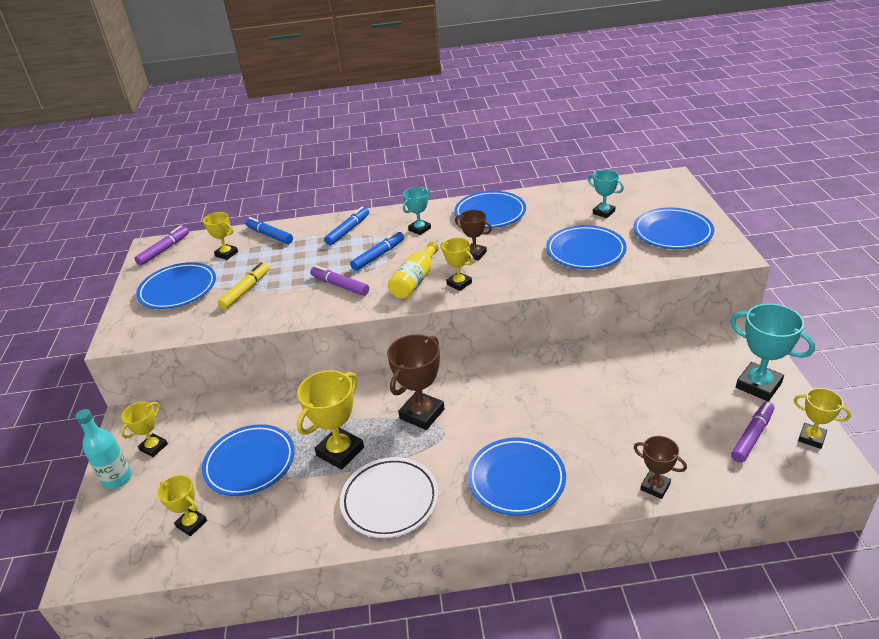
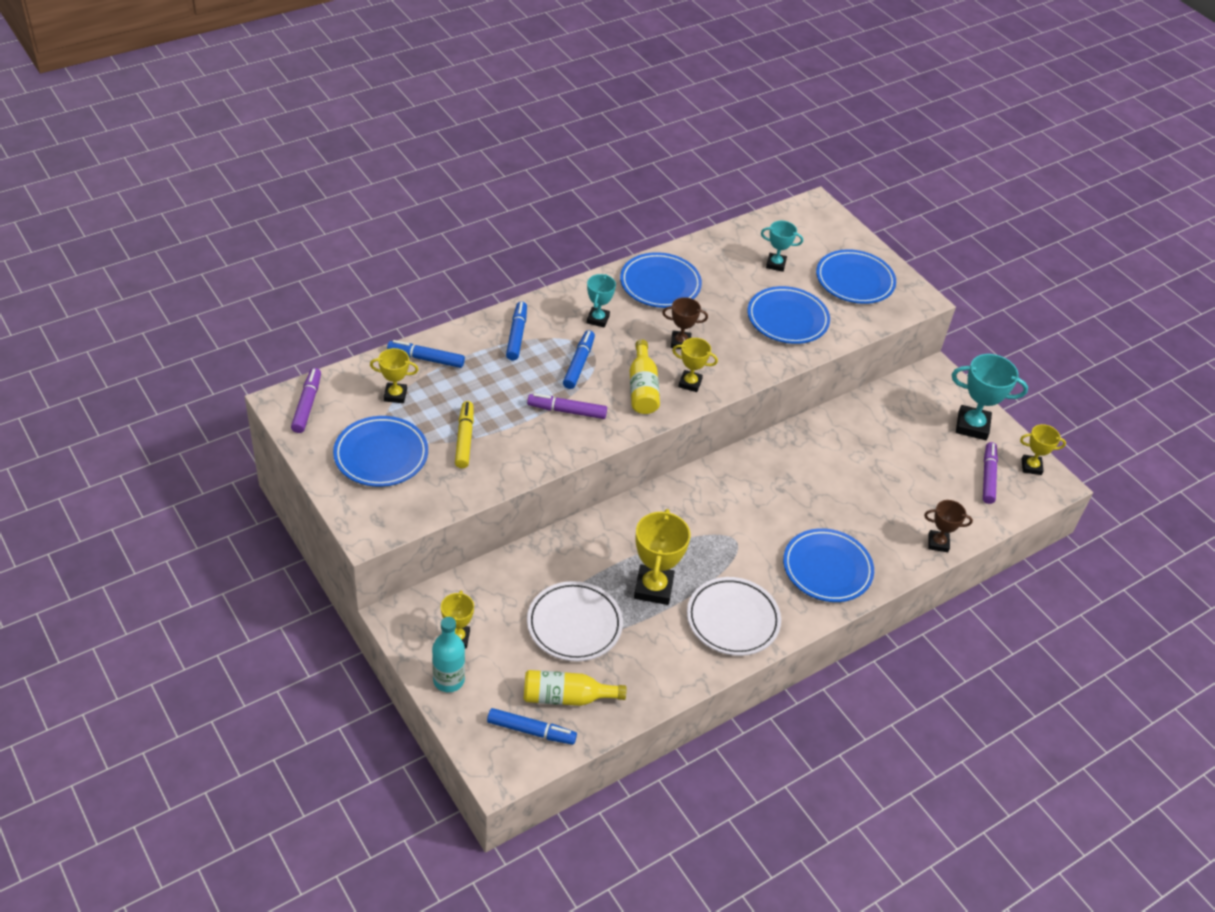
camera: 35 degrees left, 10 degrees up
yellow trophy [157,475,207,536] -> yellow bottle [524,670,626,706]
blue plate [202,424,294,496] -> white plate [527,581,623,661]
brown trophy [387,334,444,430] -> none
none -> blue marker [487,708,577,745]

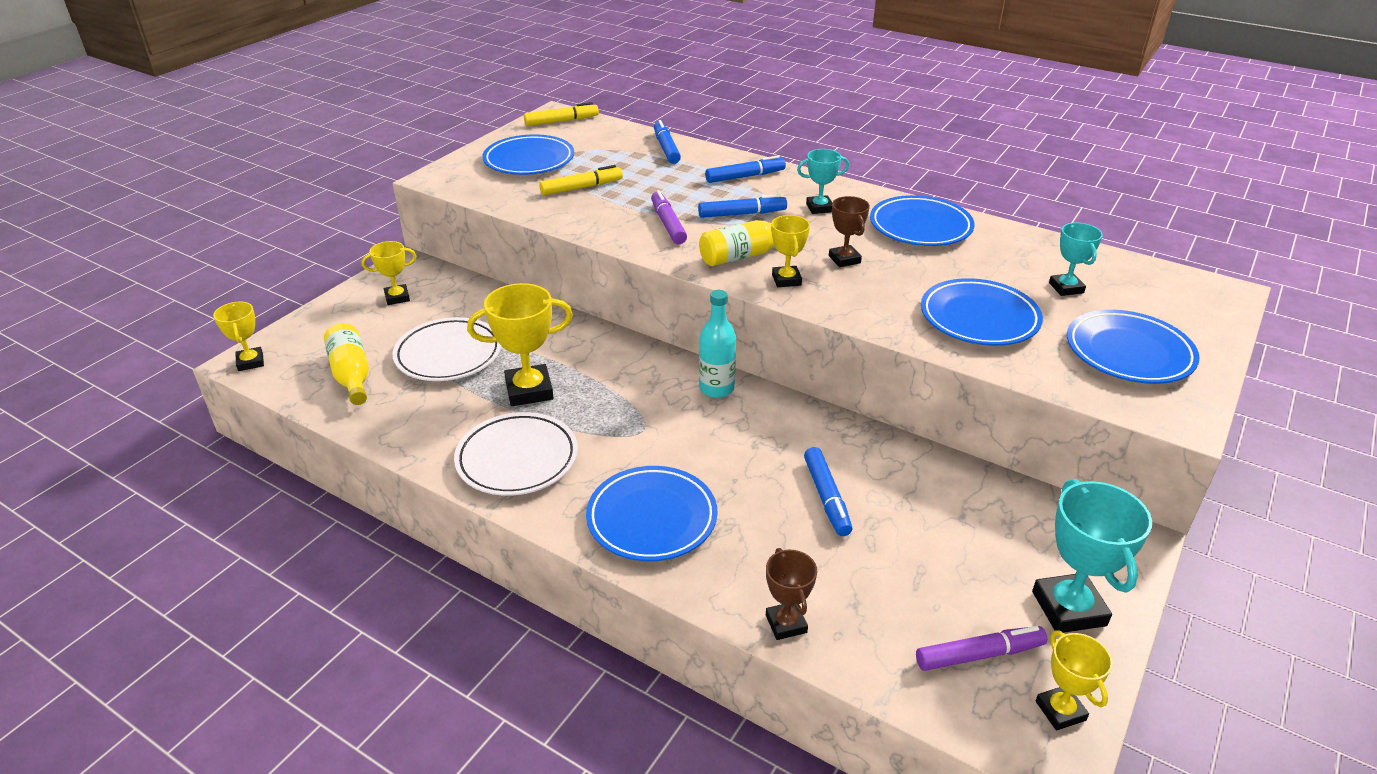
camera: 70 degrees right, 10 degrees down
purple marker [291,368,321,433] -> yellow marker [524,102,599,126]
yellow trophy [370,348,419,403] -> yellow trophy moved to [213,302,264,371]
turquoise bottle [432,617,465,692] -> turquoise bottle moved to [699,290,736,398]
blue marker [487,708,577,745] -> blue marker moved to [804,447,852,536]

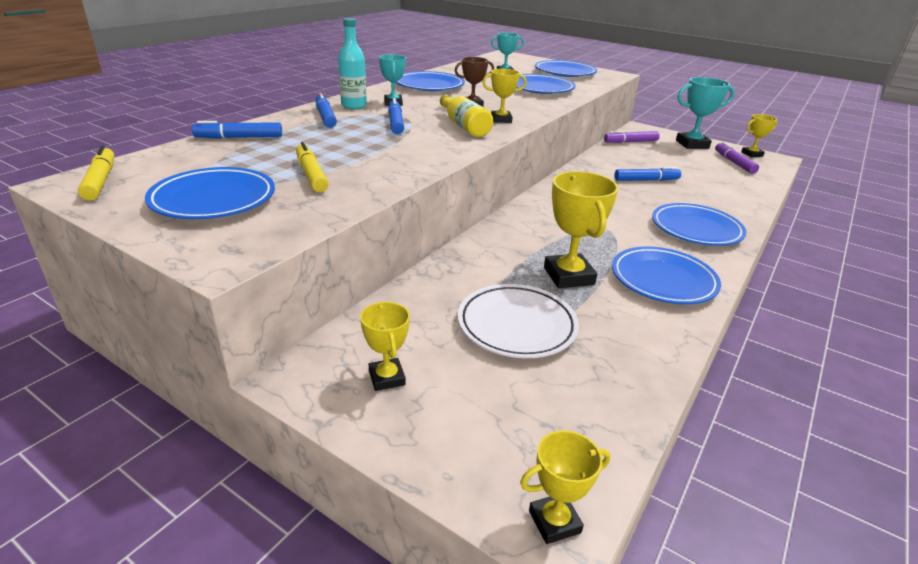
camera: 90 degrees left, 5 degrees down
yellow bottle [324,323,369,405] -> none
white plate [454,412,578,496] -> blue plate [612,247,721,304]
purple marker [651,190,687,244] -> purple marker moved to [604,131,660,143]
turquoise bottle [699,290,736,398] -> turquoise bottle moved to [338,18,367,109]
brown trophy [766,548,817,640] -> none

